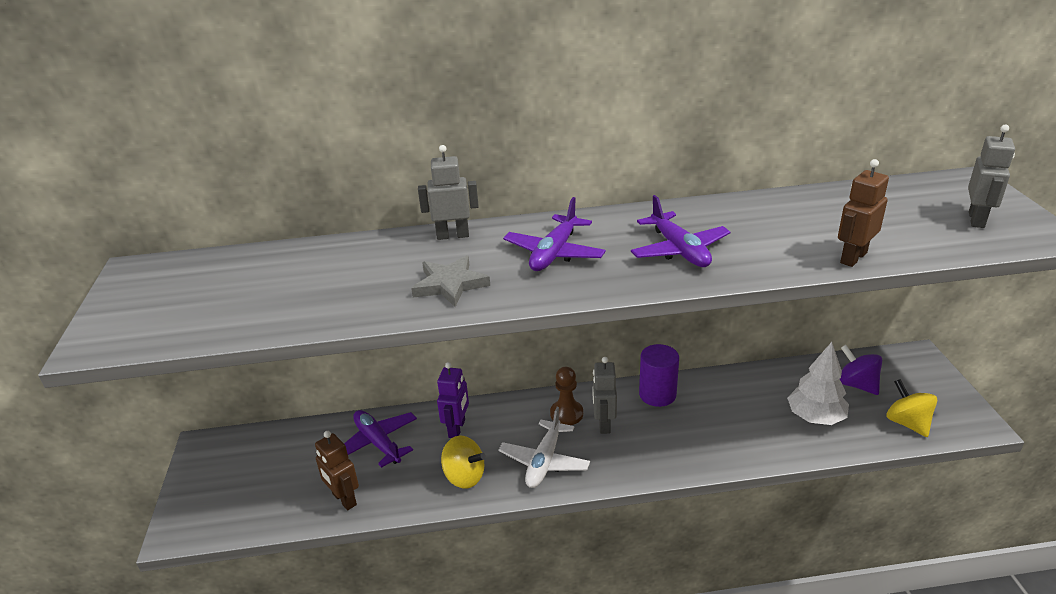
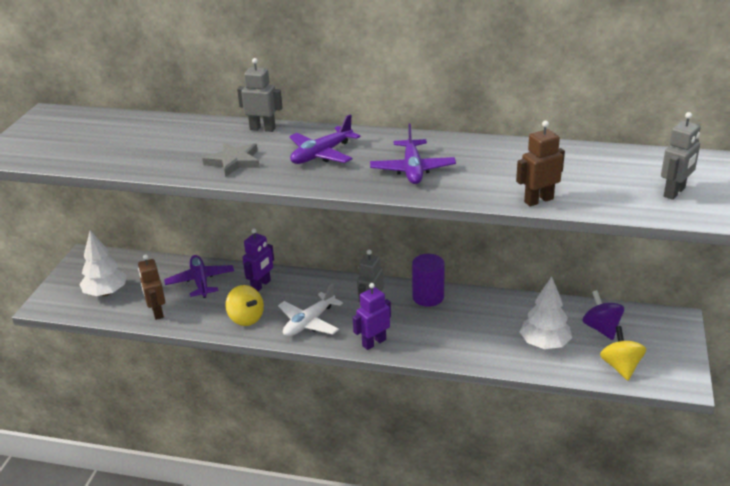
camera: 20 degrees right, 0 degrees up
brown pawn [550,367,583,425] -> none
none -> white tree [79,230,127,296]
none -> purple robot [353,283,391,350]

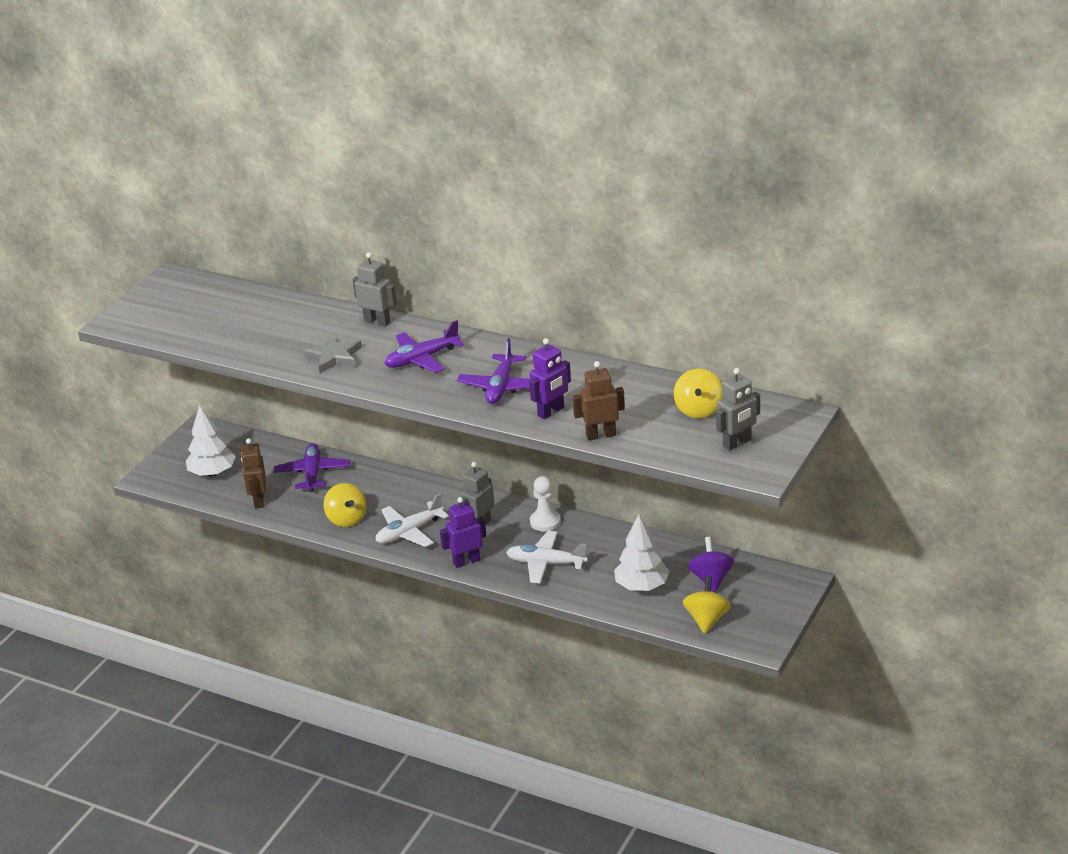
camera: 15 degrees right, 0 degrees up
purple robot [242,228,274,291] -> purple robot moved to [529,338,571,419]
purple cylinder [412,254,445,307] -> white pawn [530,476,561,532]
none -> white plane [506,531,588,583]
none -> yellow spinning top [674,369,723,418]

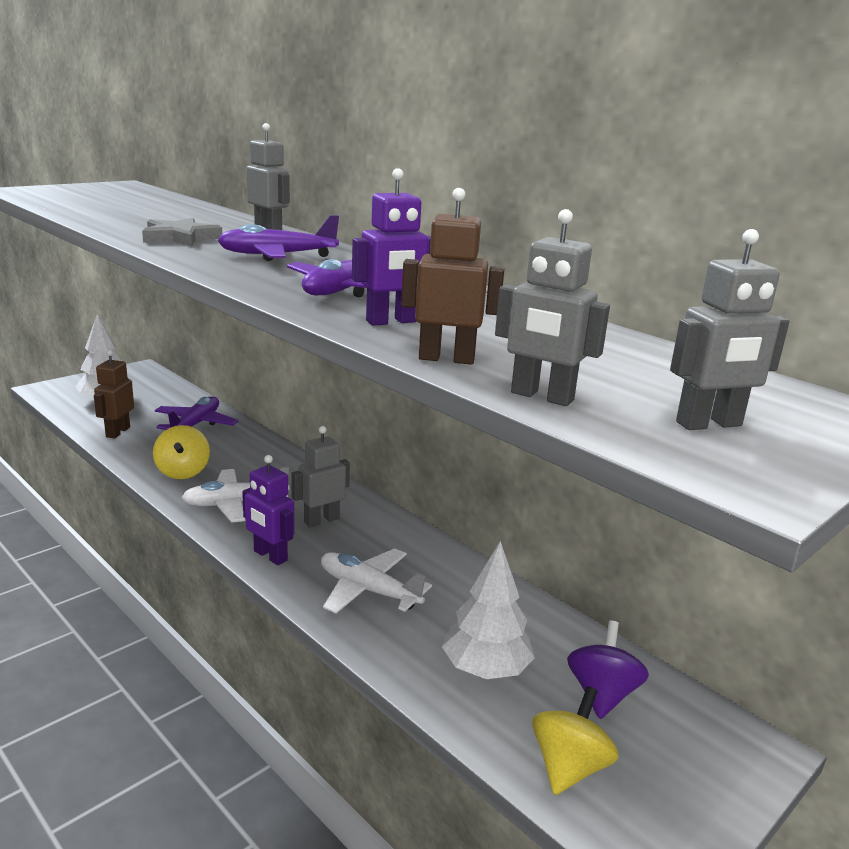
camera: 15 degrees right, 10 degrees down
purple robot [440,497,486,568] -> purple robot turned 135 degrees counterclockwise [242,455,295,565]
white pawn [530,476,561,532] -> none
yellow spinning top [674,369,723,418] -> none
none -> grey robot [495,209,610,406]

